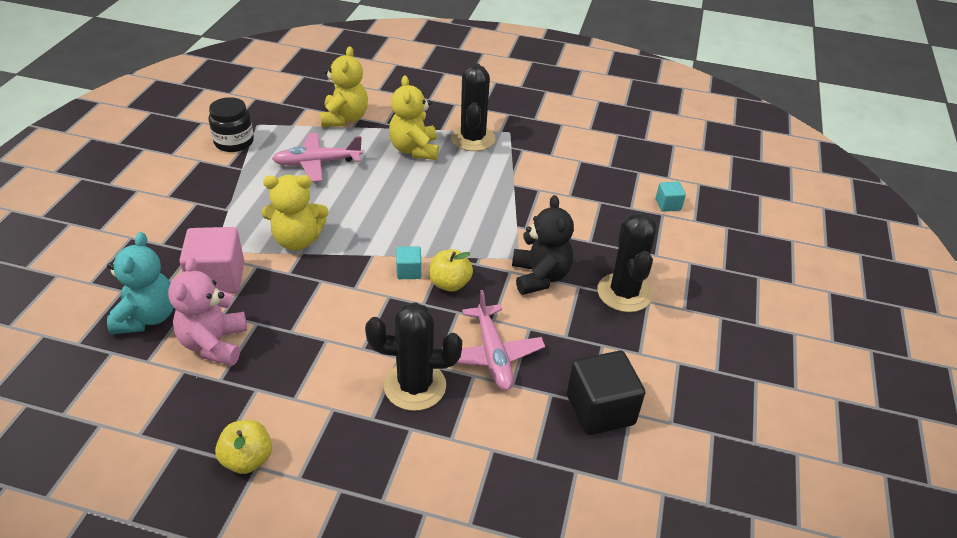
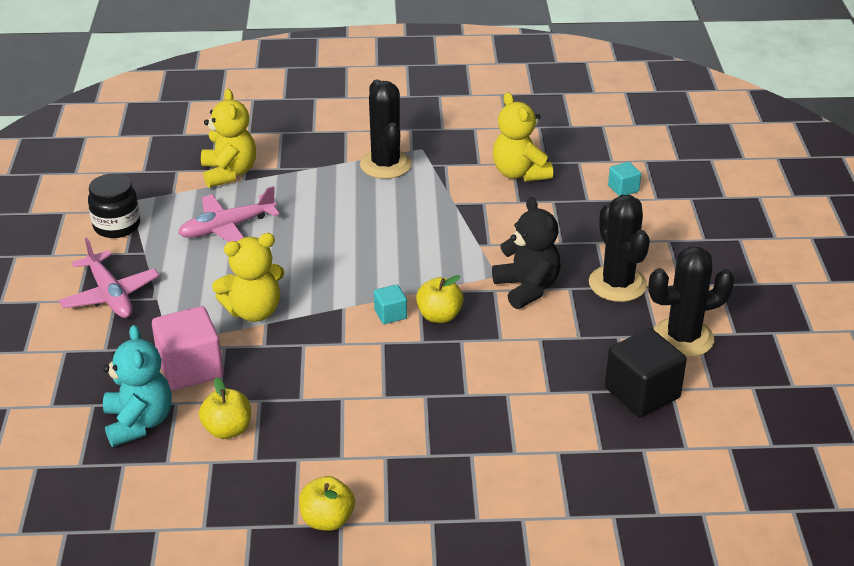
camera: 15 degrees left, 5 degrees down
pink teddy bear [168,257,247,366] -> yellow apple [199,377,251,439]
black cactus [365,302,462,411] -> black cactus moved to [648,246,735,358]
yellow teddy bear [389,75,439,160] -> yellow teddy bear moved to [493,92,553,182]
pink plane [457,290,545,391] -> pink plane moved to [59,238,159,318]

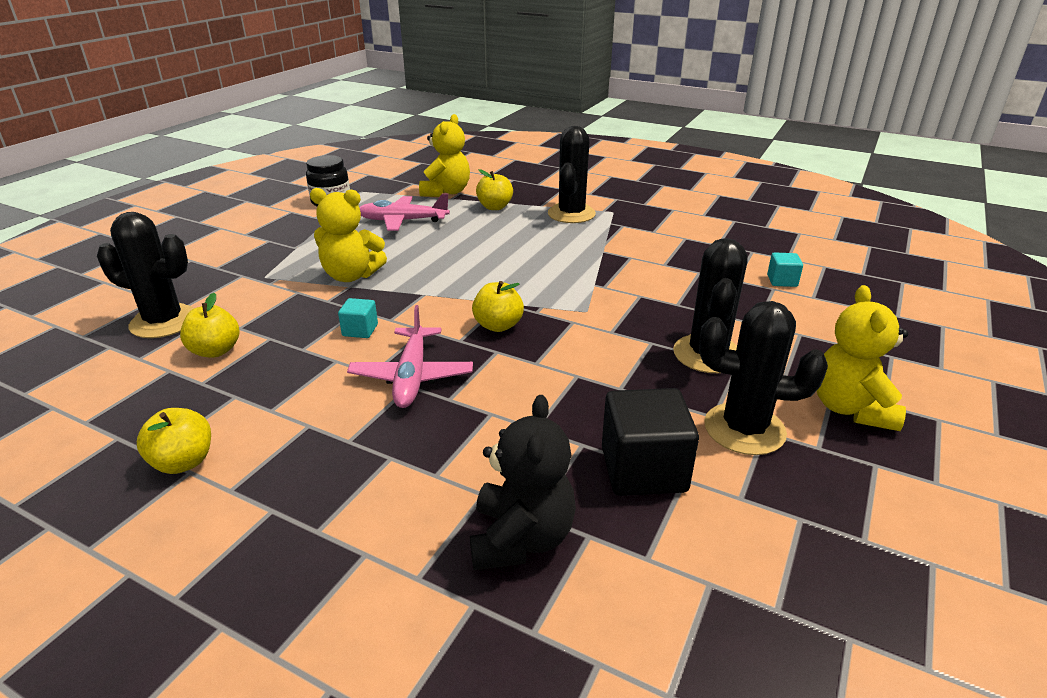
camera: 30 degrees right, 5 degrees down
pink plane [59,238,159,318] -> pink plane moved to [347,305,473,408]
turquoise teddy bear [103,325,172,447] -> black cactus [97,212,194,338]
pink cube [152,306,223,390] -> none
turquoise cube [374,284,407,324] -> turquoise cube moved to [338,298,378,338]
black teddy bear [492,197,561,309] -> black teddy bear moved to [470,395,576,570]
yellow teddy bear [493,92,553,182] -> yellow teddy bear moved to [817,285,908,431]
none -> yellow apple [476,169,513,210]

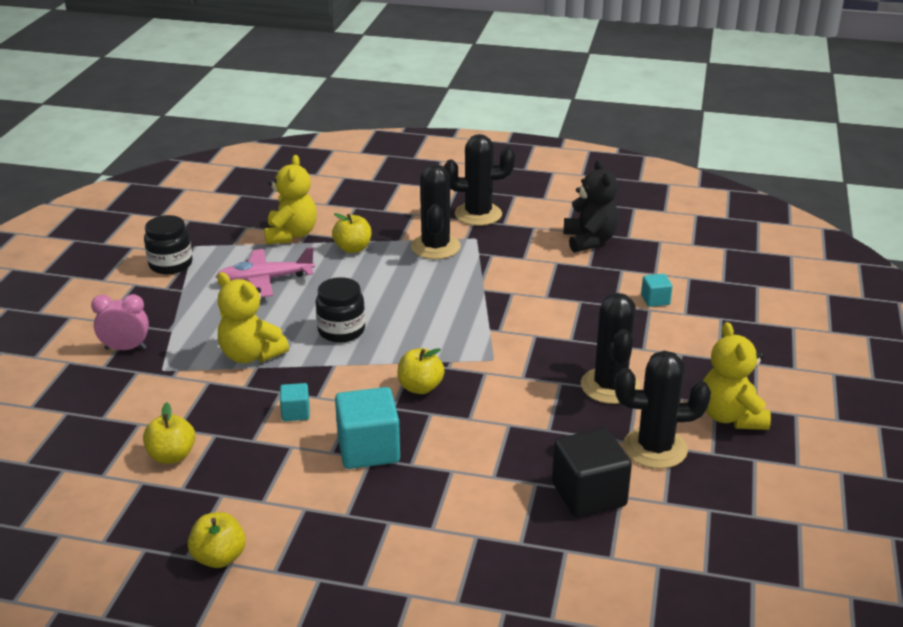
camera: 15 degrees left, 0 degrees up
black cactus [97,212,194,338] -> black cactus moved to [444,134,515,226]
yellow teddy bear [310,188,387,282] -> yellow teddy bear turned 45 degrees clockwise [217,272,289,363]
pink plane [347,305,473,408] -> turquoise cube [335,387,400,469]
black teddy bear [470,395,576,570] -> black teddy bear moved to [563,159,619,253]
none -> pink clock [91,294,149,350]
none -> black jar [316,277,365,343]

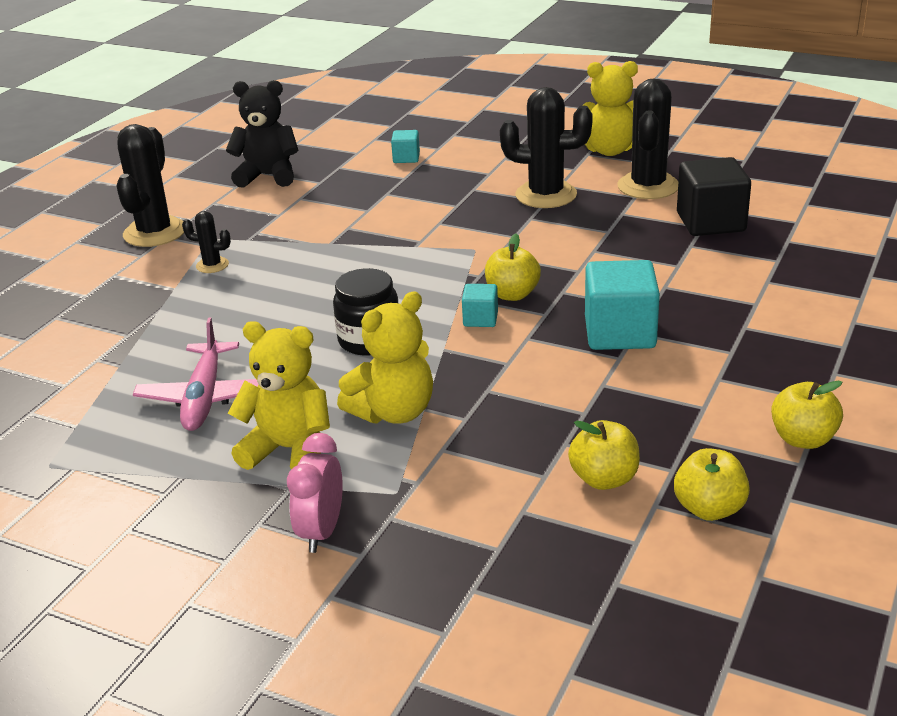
camera: 75 degrees left, 0 degrees up
black jar [144,215,192,275] -> none
yellow teddy bear [264,155,317,245] -> yellow teddy bear moved to [228,321,330,470]
turquoise cube [280,383,310,421] -> turquoise cube moved to [462,284,498,327]
yellow apple [332,213,371,253] -> yellow apple moved to [674,448,750,521]
black cactus [411,164,461,259] -> black cactus [182,211,231,273], size x0.49

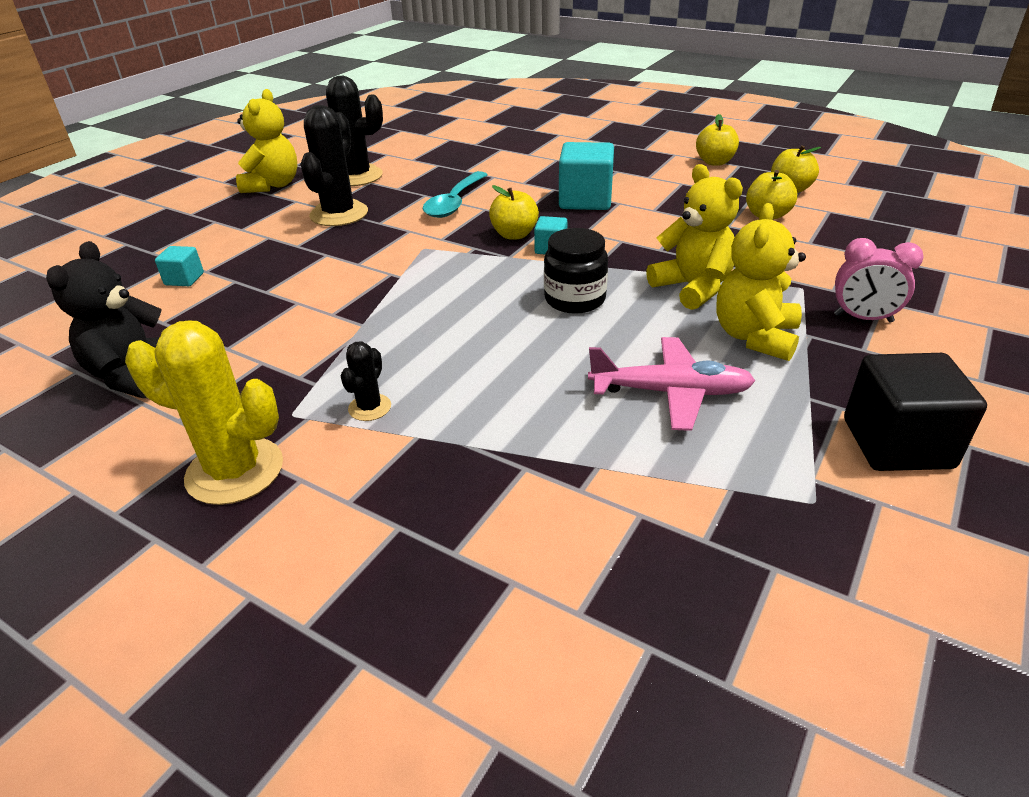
camera: 85 degrees left, 5 degrees up
black cactus [116,124,184,247] -> yellow cactus [125,321,283,505]
black cube [677,157,751,236] -> black cube moved to [844,353,987,471]
none -> turquoise spoon [423,171,487,218]

